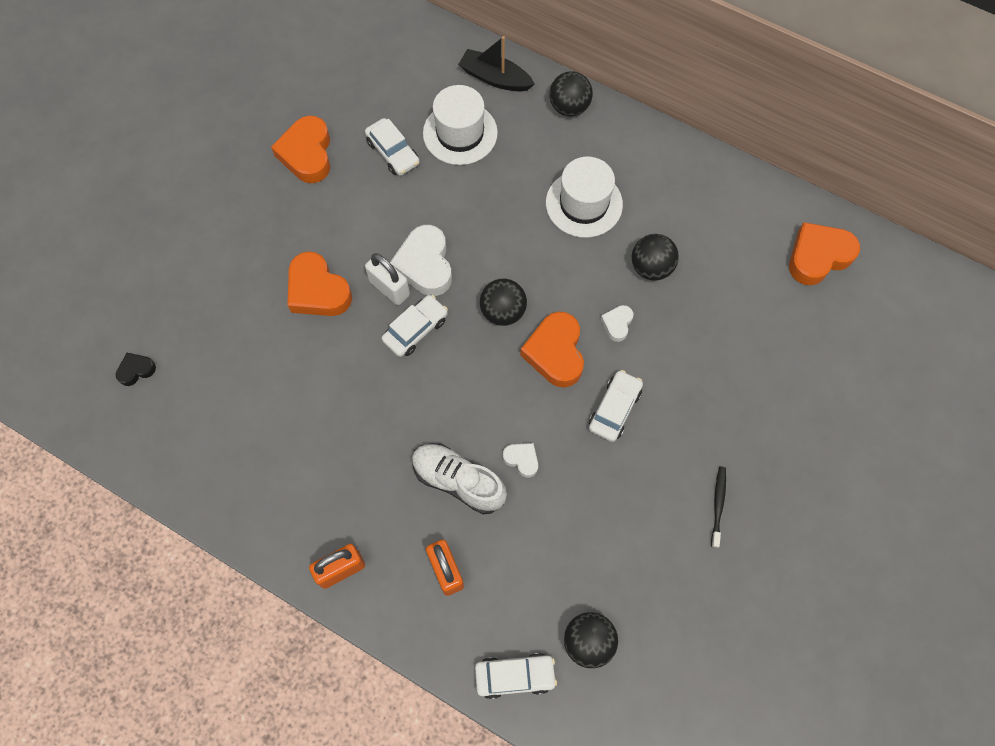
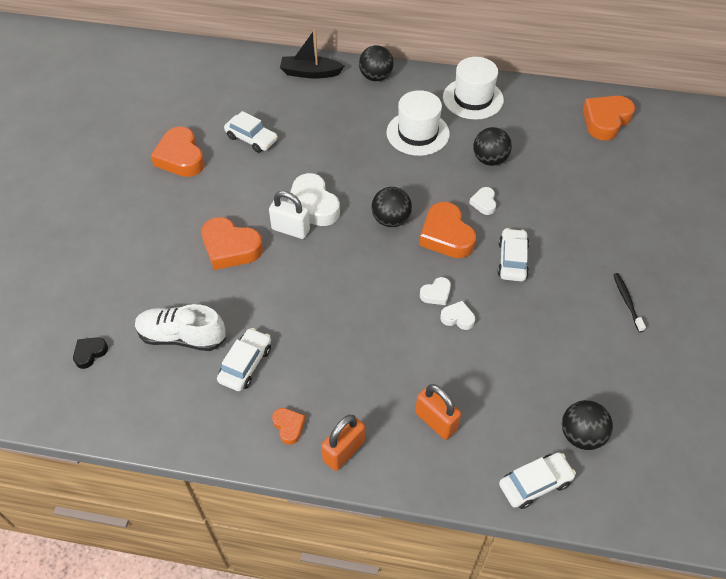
camera: 20 degrees left, 15 degrees down
white car [382,295,448,357] -> white car moved to [217,328,271,391]
white shoe [412,443,507,515] -> white shoe moved to [135,304,226,351]
white hat [423,85,498,165] -> white hat moved to [443,57,504,120]
none -> orange heart [272,408,305,445]
none -> white heart [420,277,451,305]

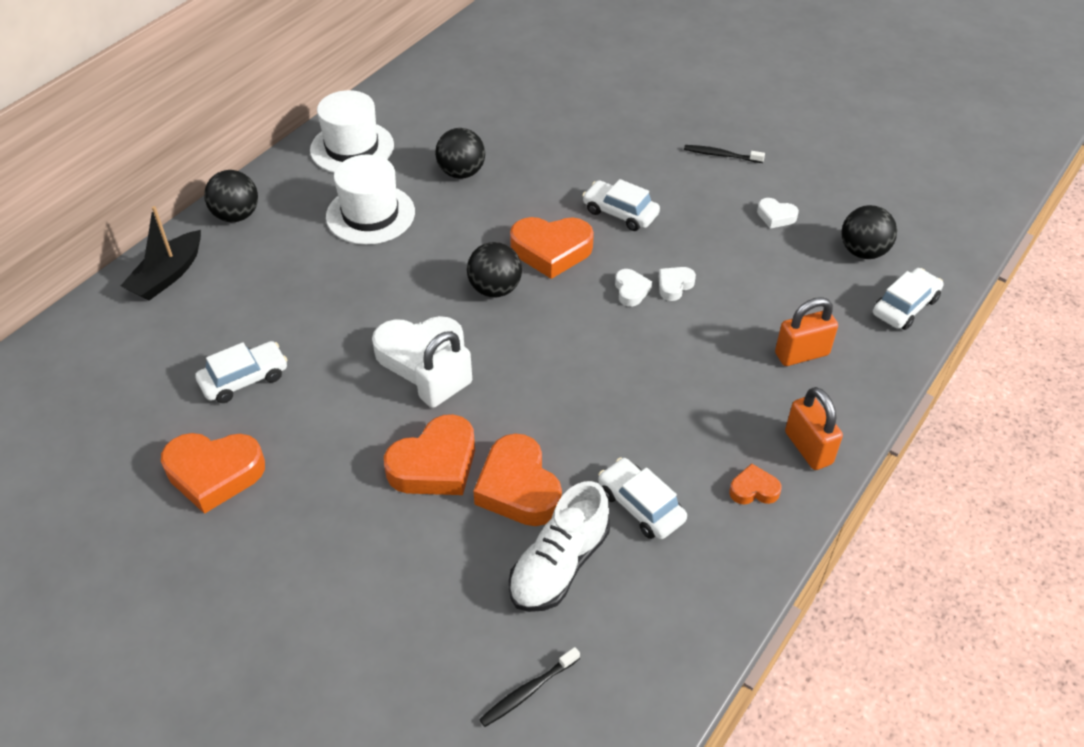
camera: 65 degrees left, 5 degrees down
black heart [73,337,108,369] -> black toothbrush [479,647,580,727]
white heart [469,187,496,215] -> white heart moved to [757,198,799,229]
white car [499,452,576,509] -> white car turned 45 degrees clockwise [873,268,943,330]
orange heart [583,96,635,141] -> orange heart moved to [473,433,562,526]

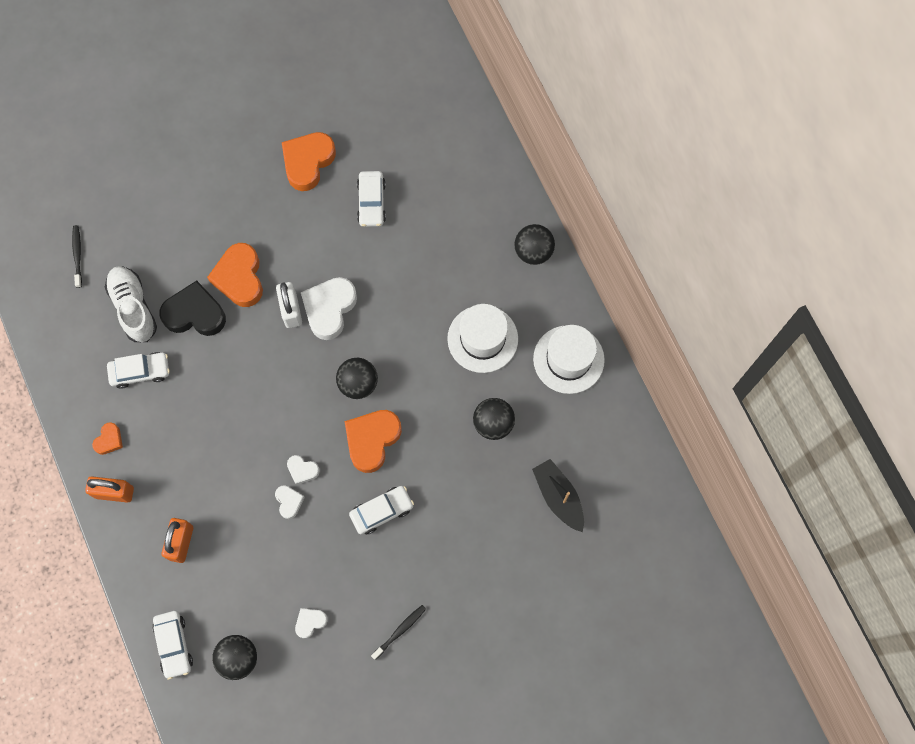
camera: 120 degrees right, 25 degrees up
black boat [121,206,201,301] -> black boat moved to [532,459,584,532]
orange heart [473,433,562,526] -> black heart [159,280,226,336]

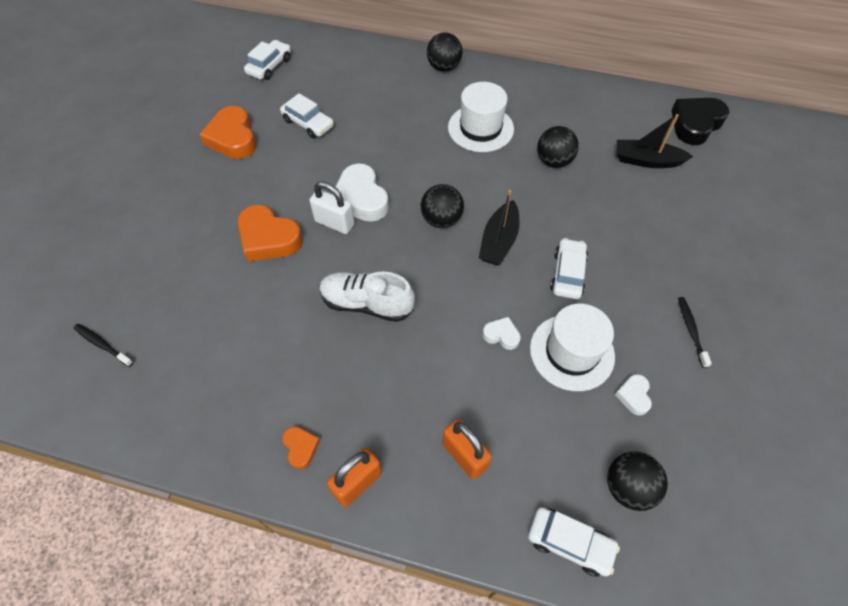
camera: 50 degrees left, 15 degrees down
white shoe [105,266,157,342] -> white shoe moved to [319,272,415,322]
white car [107,352,170,389] -> white car moved to [244,40,291,80]
black heart [159,280,226,336] -> black heart moved to [671,98,729,145]
white heart [287,455,320,485] -> none
orange heart [345,410,402,473] -> black boat [479,190,520,265]
white hat [533,325,605,394] -> white hat moved to [530,304,615,391]

